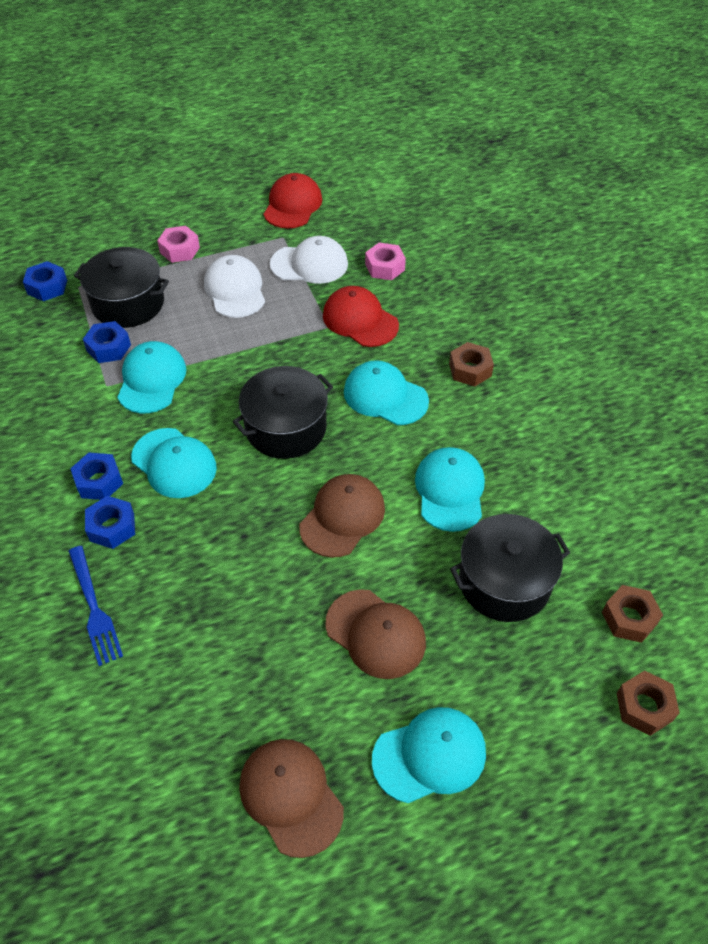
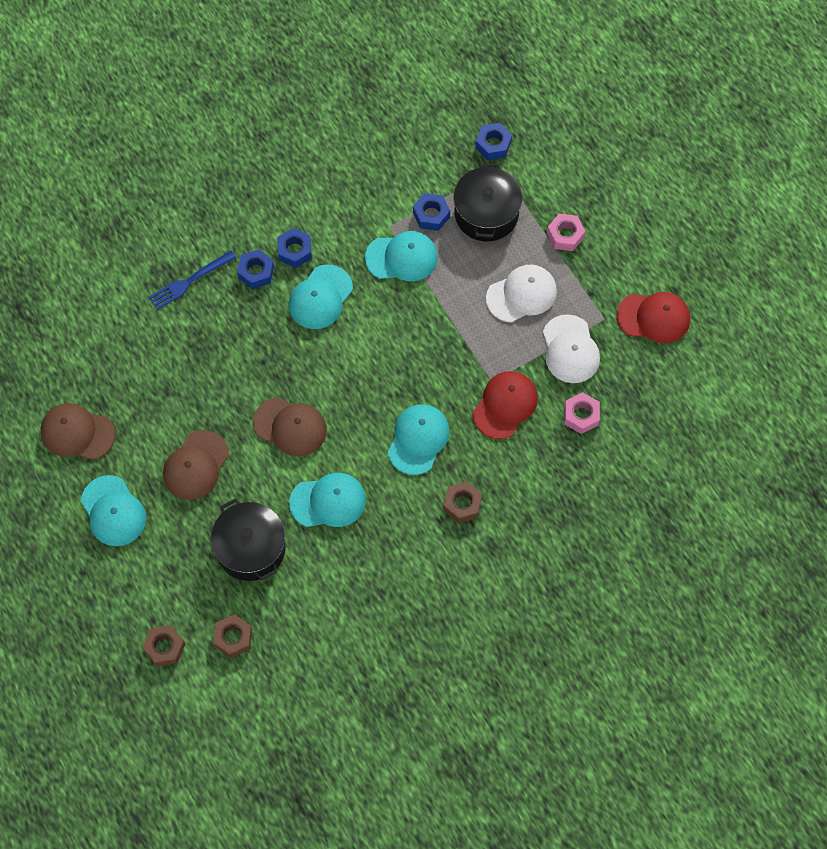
camera: 80 degrees right, 15 degrees up
black pot [233,366,333,459] -> none
brown cap [239,739,344,858] -> brown cap turned 120 degrees counterclockwise [41,403,115,460]

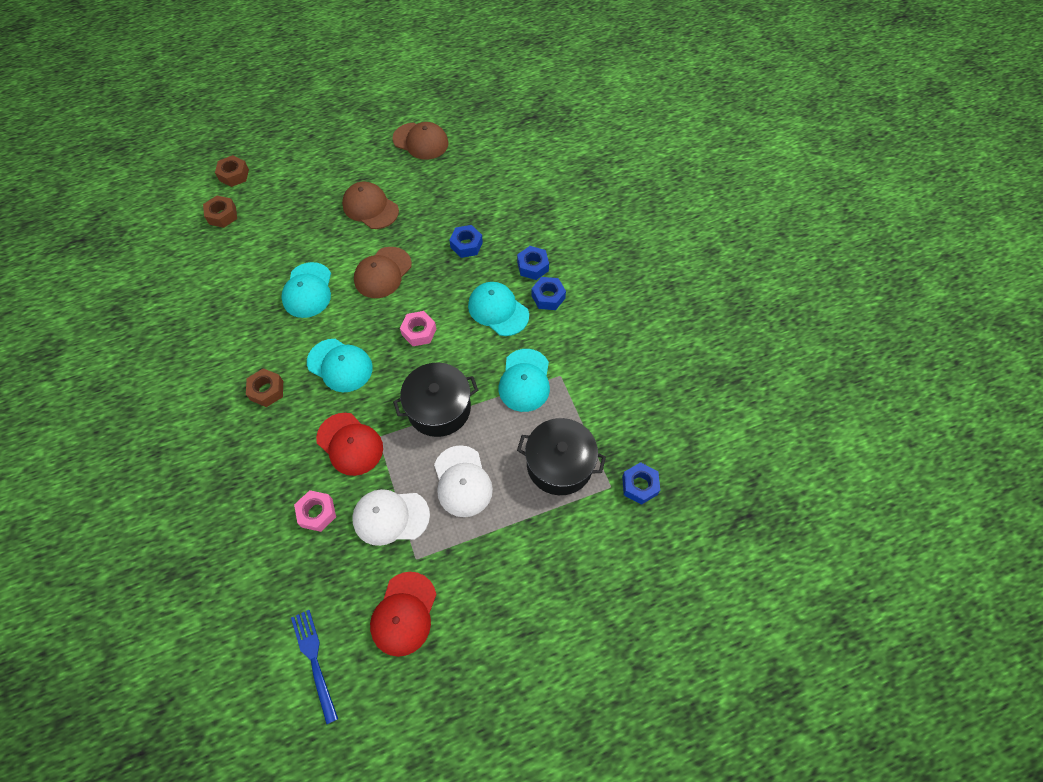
camera: 100 degrees right, 5 degrees down
brown cap [41,403,115,460] -> brown cap turned 90 degrees clockwise [392,122,449,160]
turquoise cap [81,475,146,546] -> none
blue fork [148,251,236,310] -> blue fork moved to [291,610,338,725]
black pot [211,498,285,581] -> black pot moved to [393,362,478,437]
blue nut [413,193,450,231] -> blue nut moved to [449,225,483,258]
pink nut [547,214,585,251] -> pink nut moved to [400,311,436,346]

